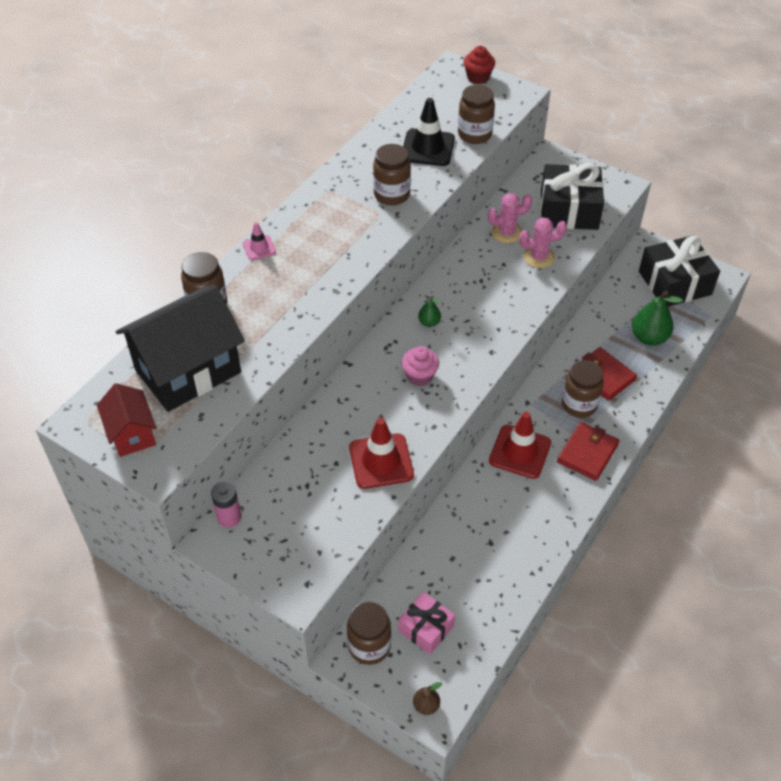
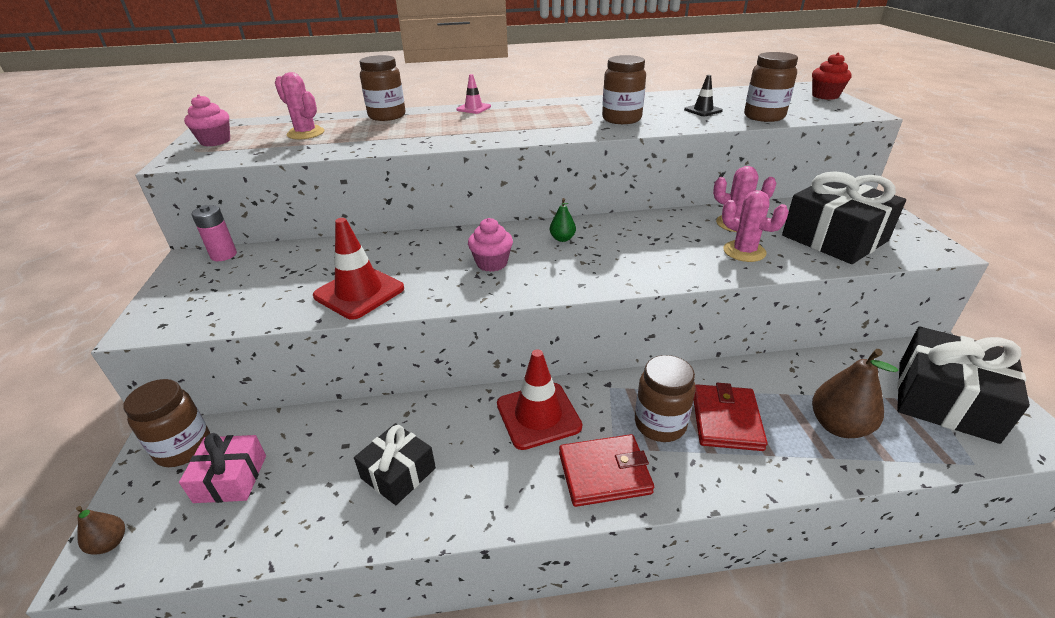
camera: 50 degrees right, 15 degrees down
red house [97,383,156,457] -> pink cupcake [184,95,230,146]
black house [116,284,245,412] -> pink cactus [275,72,325,139]
black traffic cone [403,98,455,166] -> black traffic cone [684,75,723,116], size x0.53
green pear [632,291,683,346] -> brown pear [812,349,898,438]
none -> black gift [354,423,436,505]

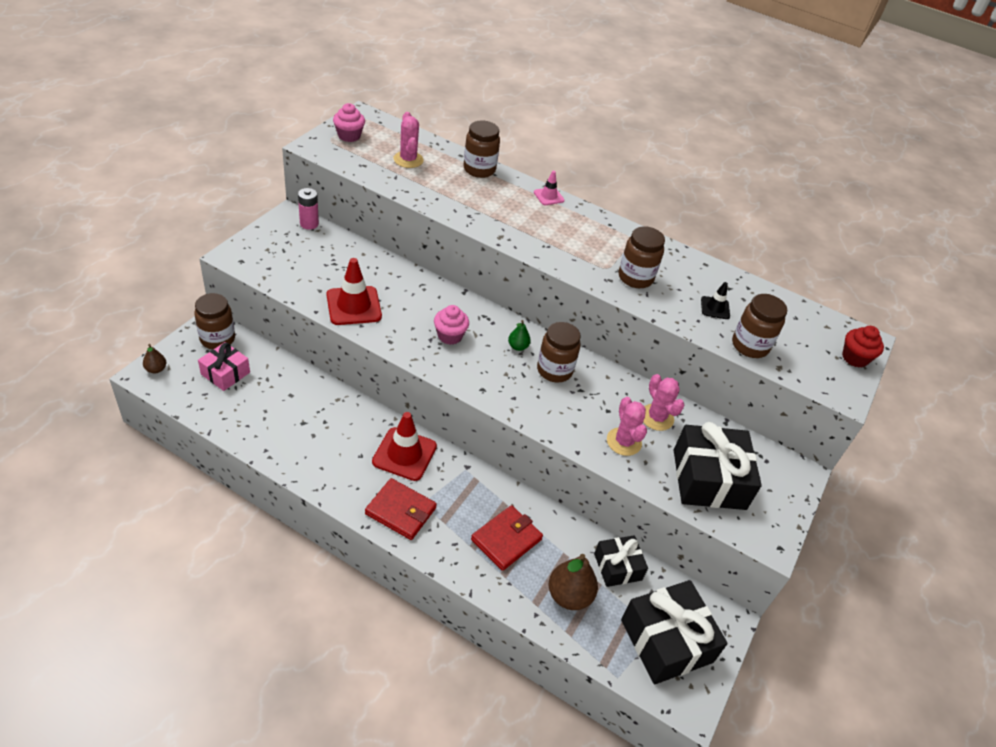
camera: 30 degrees right, 10 degrees up
black gift [354,423,436,505] -> black gift moved to [594,535,648,587]
brown jar [635,355,696,442] -> brown jar moved to [537,322,581,383]

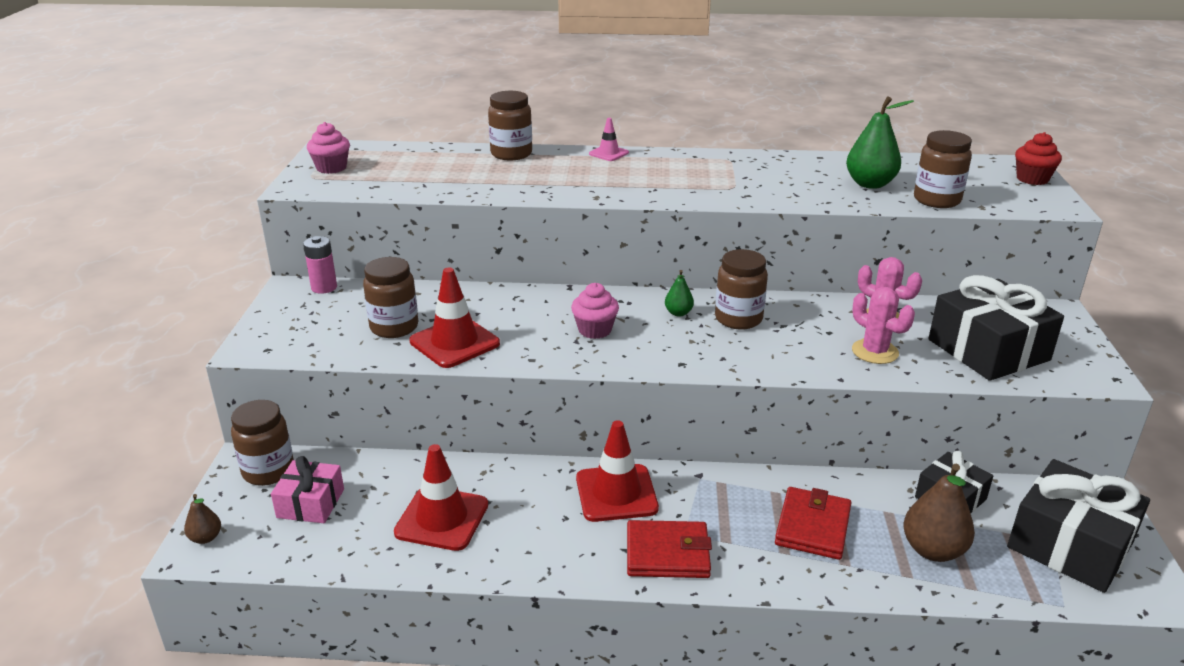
camera: 20 degrees left, 15 degrees down
pink cactus [393,112,424,168] -> none
brown jar [619,226,665,288] -> brown jar moved to [363,257,418,338]
black traffic cone [701,282,730,319] -> green pear [846,97,914,189]
none -> red traffic cone [394,444,488,551]

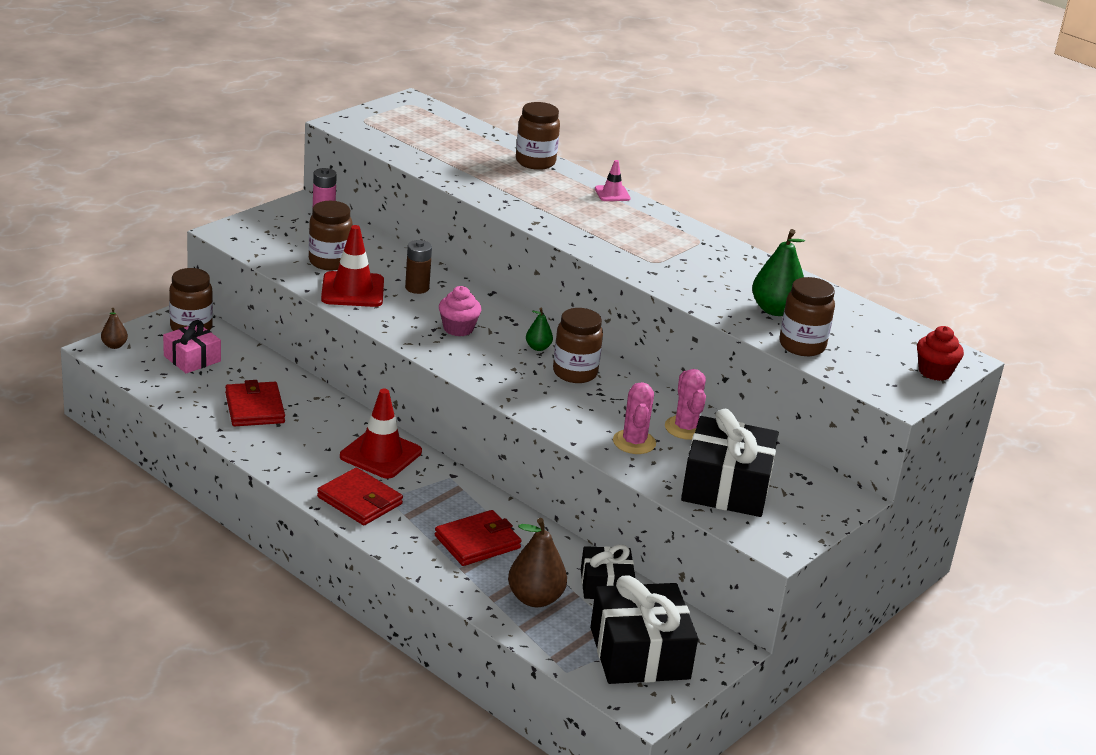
camera: 35 degrees right, 0 degrees up
pink cupcake [307,122,350,174] -> none
red traffic cone [394,444,488,551] -> red wallet [225,380,285,426]
none -> brown battery [405,240,432,294]

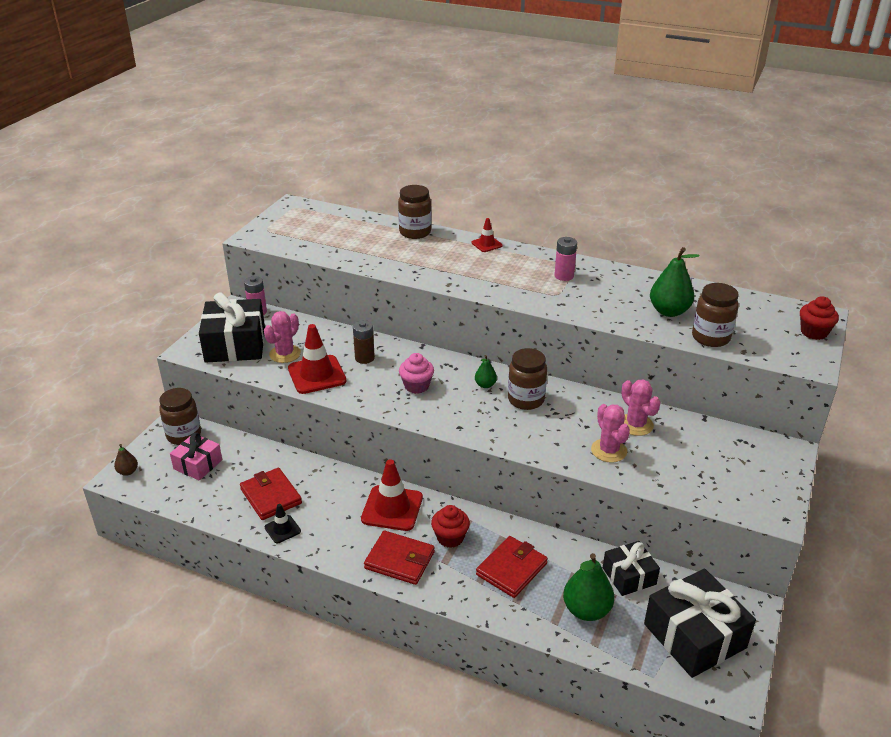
camera: 15 degrees left, 5 degrees up
brown jar [309,201,353,270] -> pink cactus [264,311,301,363]
brown pear [508,518,567,607] -> green pear [563,553,614,621]
pink traffic cone [595,160,630,201] -> red traffic cone [472,218,503,252]
black gift [681,409,779,517] -> black gift moved to [199,292,265,363]
none -> black traffic cone [265,504,301,543]
none -> red cupcake [431,505,470,548]
none -> pink battery [554,237,577,281]

